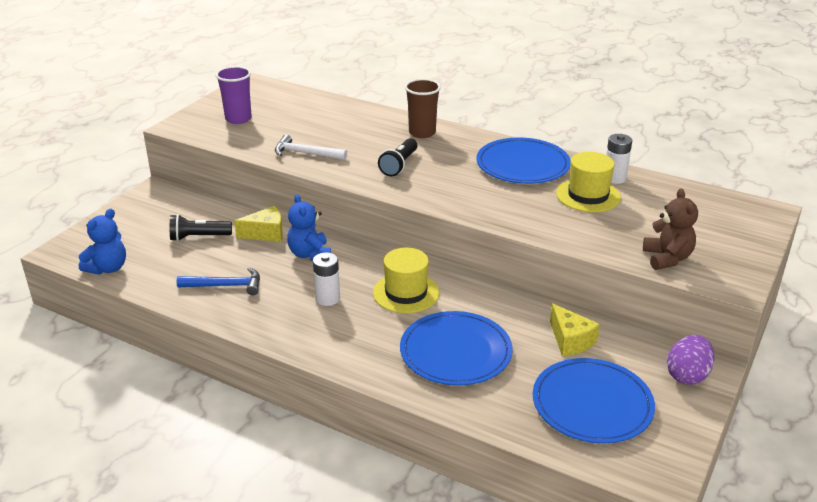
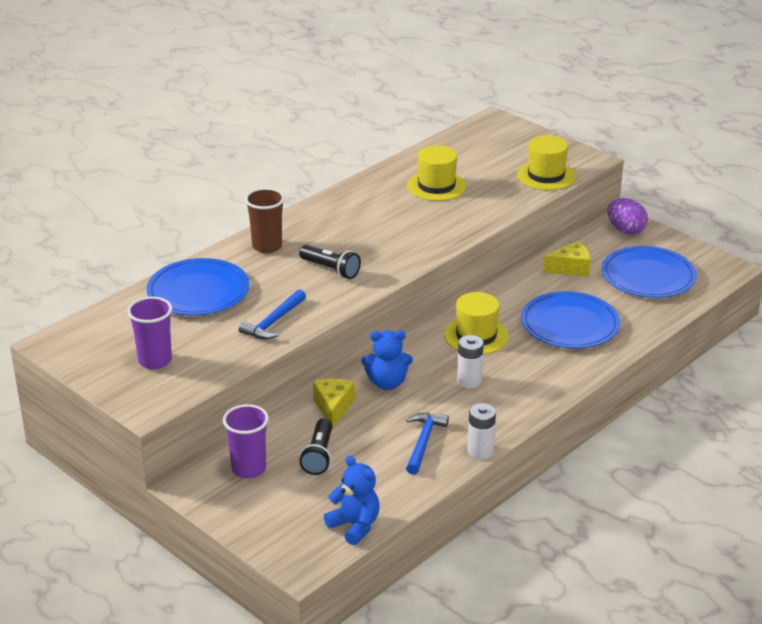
camera: 75 degrees left, 0 degrees up
white hammer [275,135,347,160] -> blue hammer [239,289,306,339]
blue plate [477,137,571,184] -> blue plate moved to [147,258,250,316]
white battery [606,134,632,184] -> white battery moved to [467,403,496,460]
brown teddy bear [643,188,698,270] -> yellow hat [517,135,576,190]
none -> purple cup [223,404,269,479]

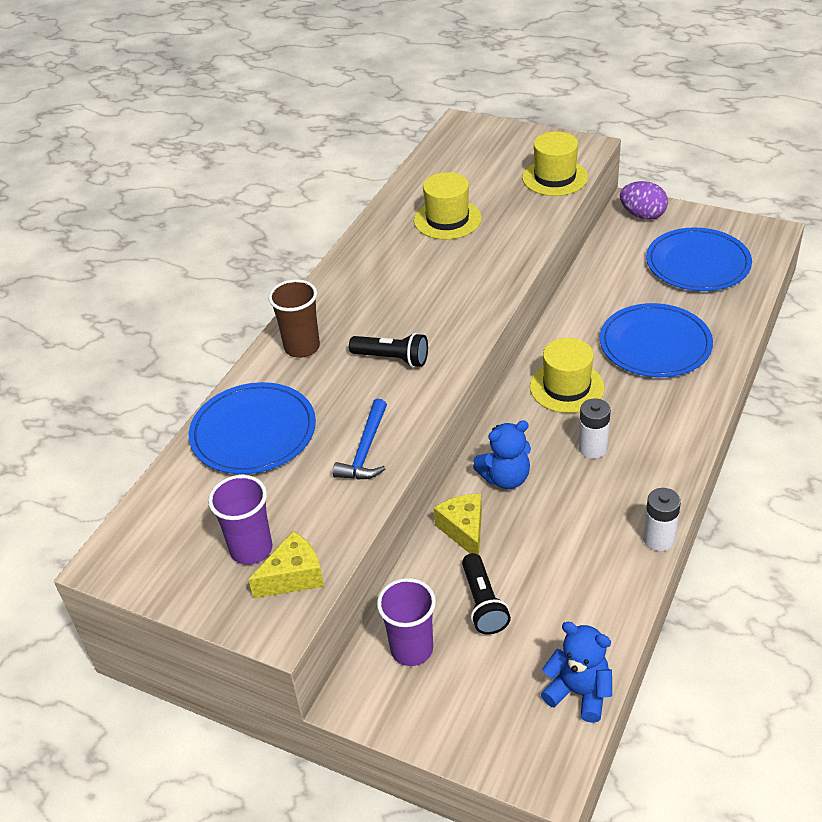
camera: 15 degrees left, 10 degrees up
blue hammer [406,413,449,475] -> none
yellow cheese [543,241,591,277] -> yellow cheese moved to [248,531,324,598]

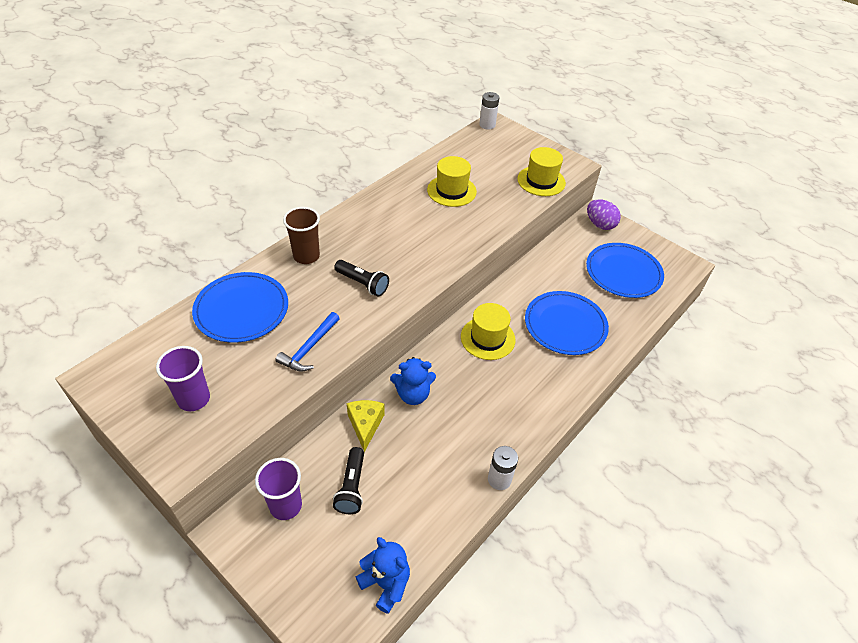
camera: 10 degrees right, 5 degrees up
yellow cheese [248,531,324,598] -> none
white battery [578,398,611,458] -> white battery moved to [479,92,499,130]

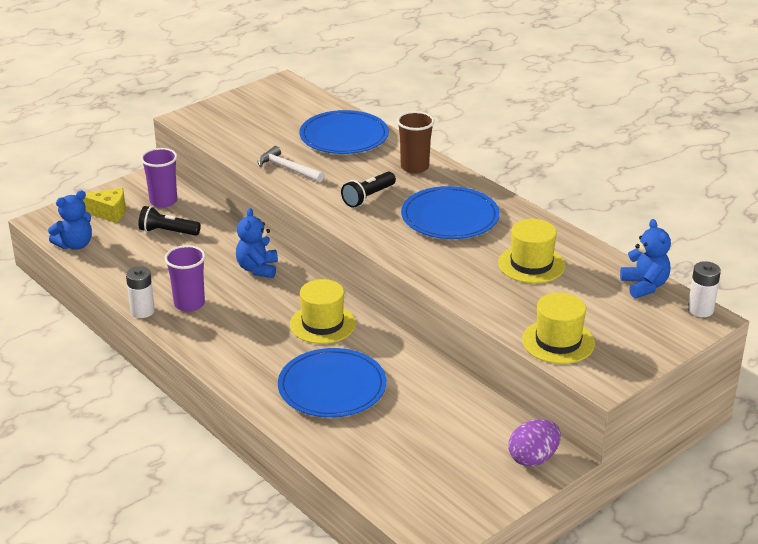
camera: 100 degrees right, 15 degrees down
purple cup [156,346,210,411] -> purple cup moved to [164,245,206,312]
blue hammer [276,312,340,372] -> white hammer [258,146,324,182]
yellow cheese [347,400,385,452] -> yellow cheese moved to [83,188,126,223]
blue plate [586,243,664,298] -> blue plate moved to [401,186,500,239]
none -> blue teddy bear [620,219,671,298]

